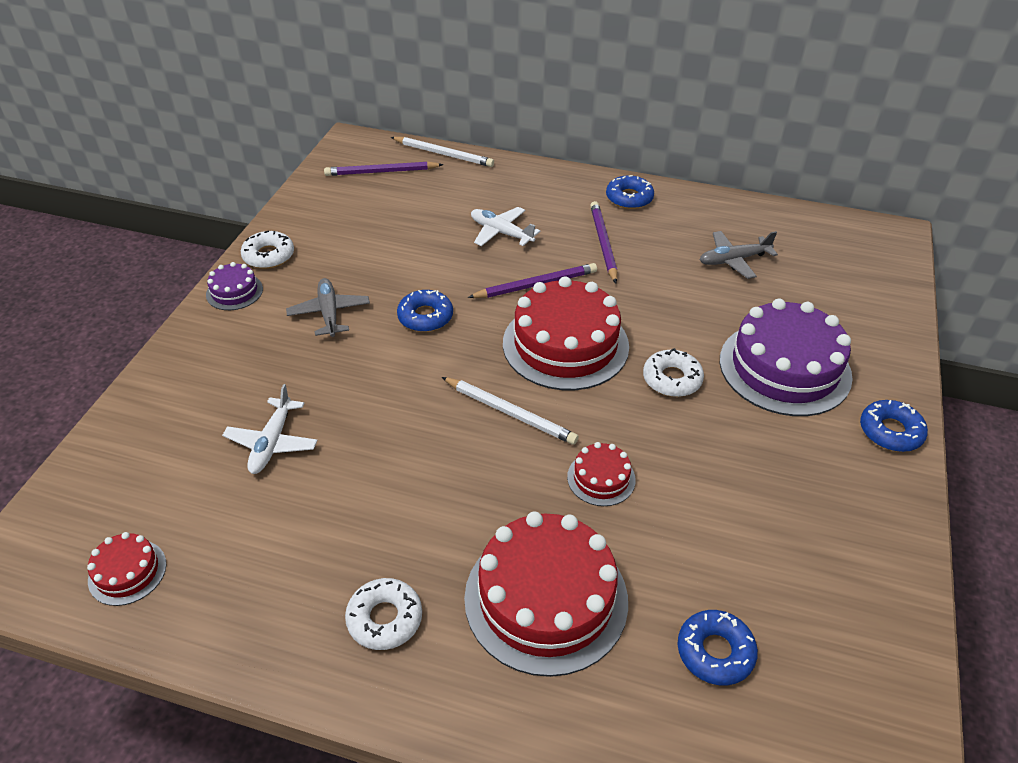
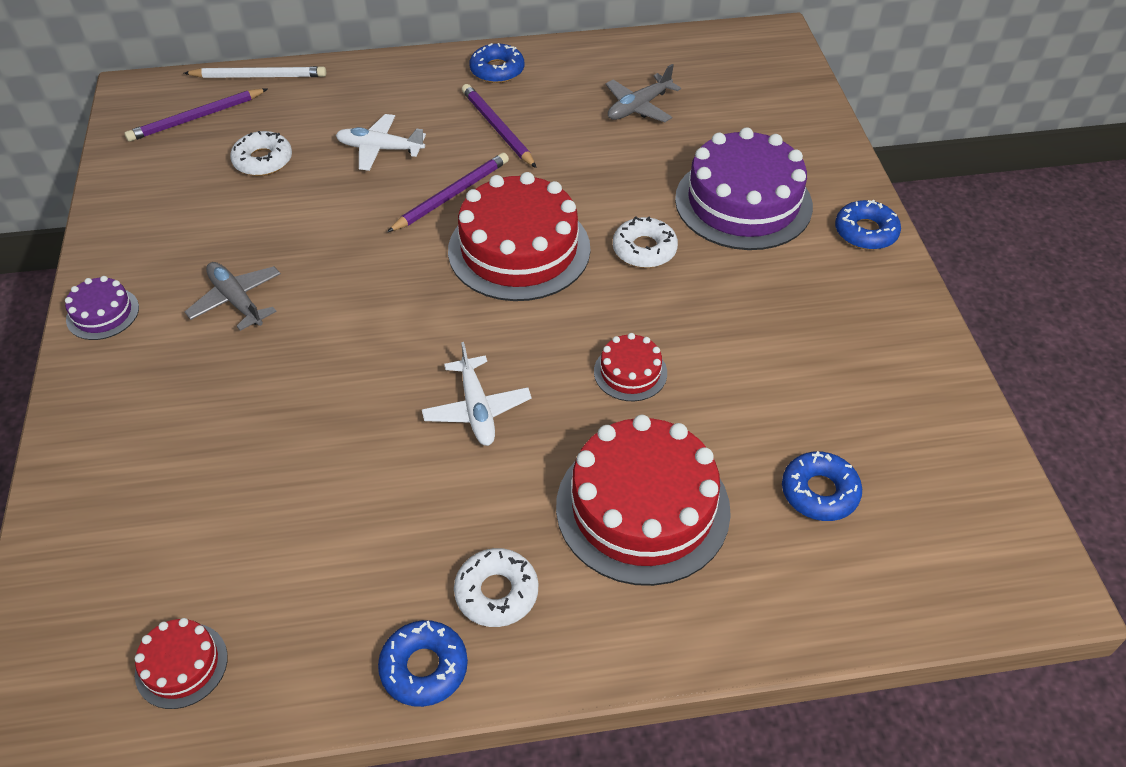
camera: 25 degrees left, 5 degrees up
white plane [222,384,318,474] -> white plane moved to [422,342,532,446]
white donut [241,231,294,269] -> white donut moved to [230,131,292,176]
blue donut [397,290,453,332] -> blue donut moved to [378,620,468,707]
white pencil [442,377,579,445] -> none

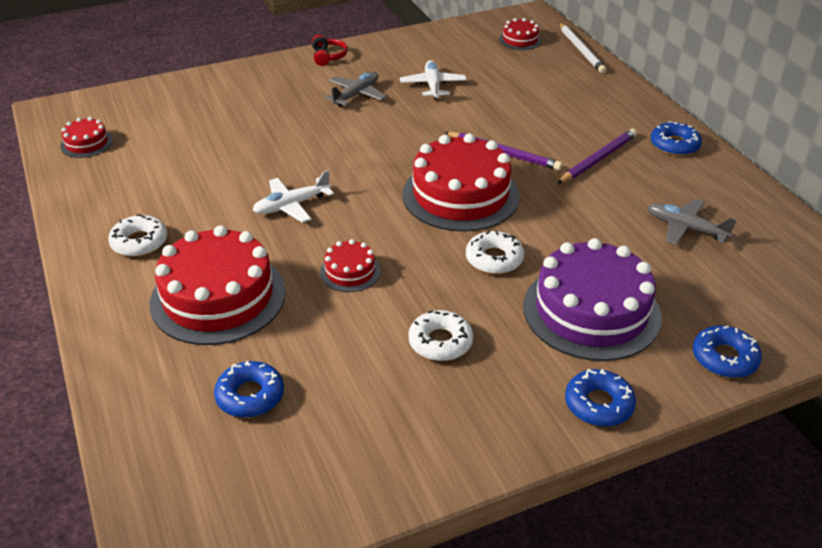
camera: 75 degrees right, 10 degrees down
purple cake [65,276,139,340] -> red headphones [312,35,348,66]
purple pencil [125,89,268,142] -> red cake [499,18,542,50]
white donut [230,131,292,176] -> white donut moved to [408,310,473,361]
white plane [336,114,426,171] -> white plane moved to [400,60,466,99]
blue donut [378,620,468,707] -> blue donut moved to [693,326,762,378]

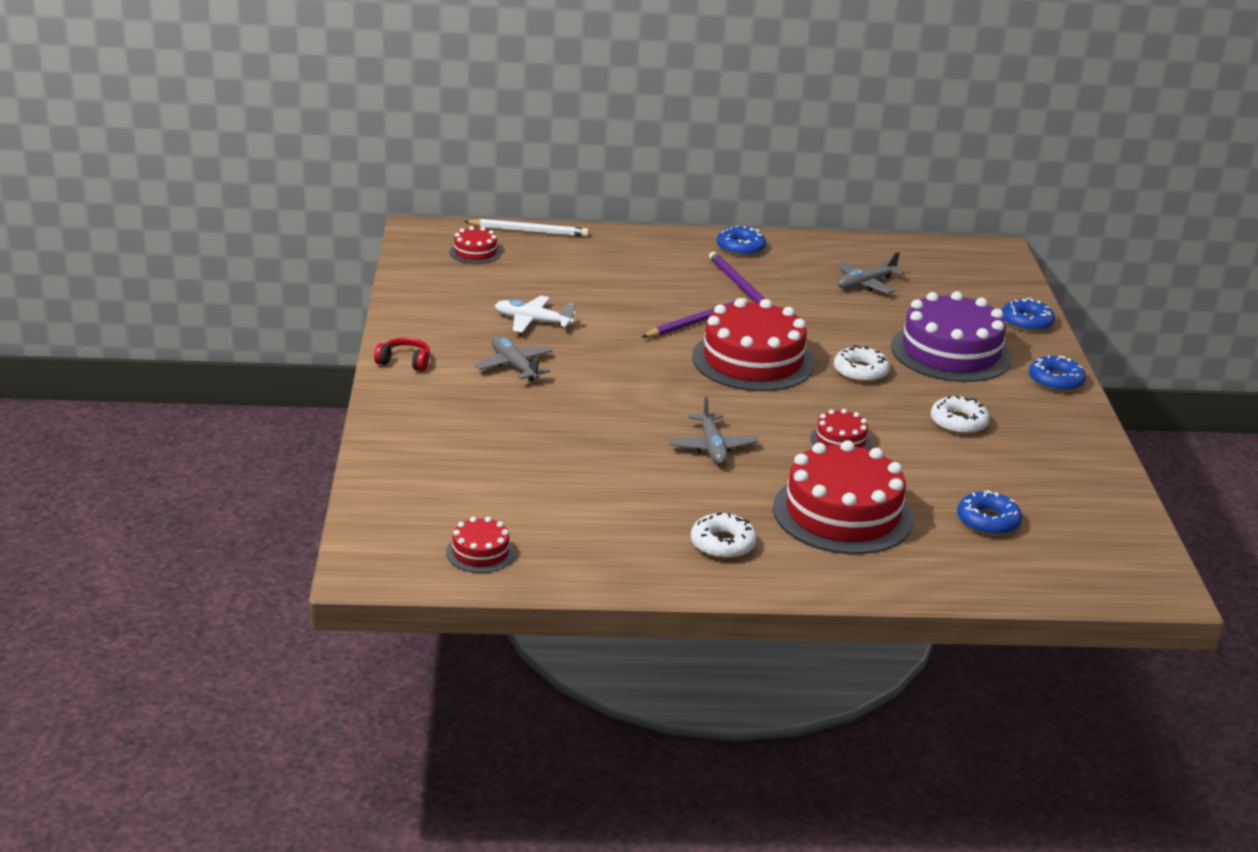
camera: 70 degrees left, 10 degrees down
white plane [253,170,334,223] -> grey plane [668,396,758,465]

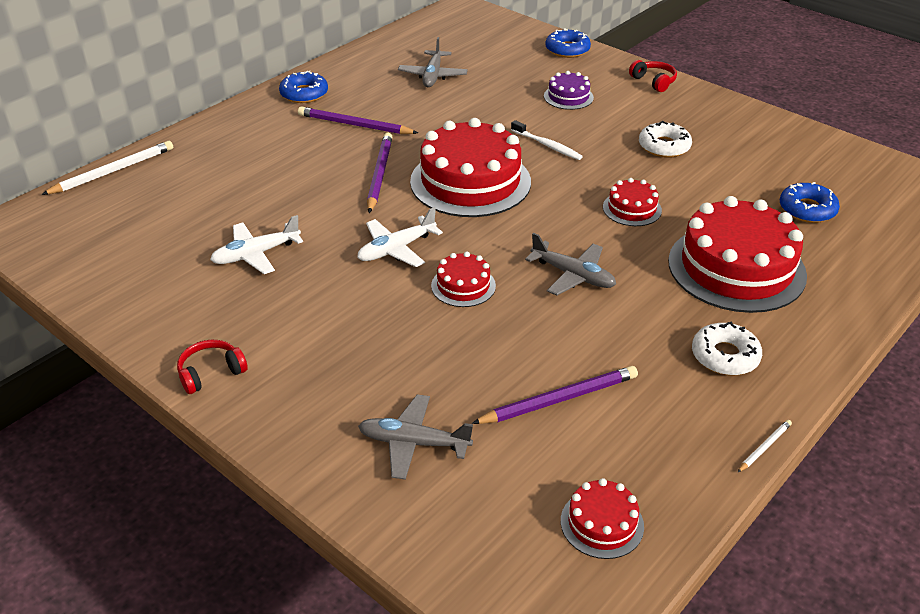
camera: 45 degrees left, 10 degrees up
red cake [449,226,501,264] -> red cake moved to [431,252,496,307]
grey plane [475,336,553,381] -> grey plane moved to [358,394,473,480]
white donut [834,345,890,382] -> white toothbrush [511,120,583,160]
purple cake [891,291,1012,382] -> purple cake [544,71,594,110], size x0.47
blue donut [1029,355,1086,392] -> red headphones [629,60,677,92]
none -> white plane [357,207,443,267]
none -> purple pencil [471,366,638,424]
none -> white pencil [737,420,792,473]

